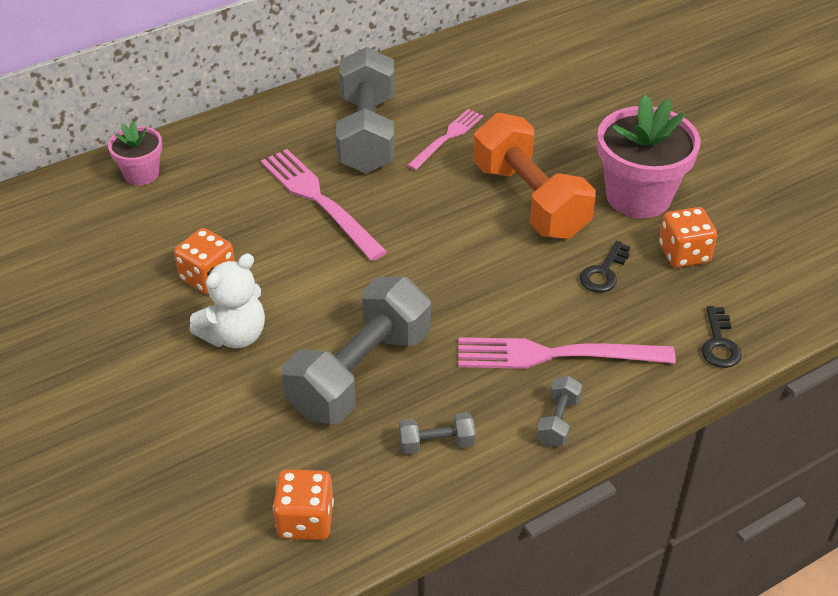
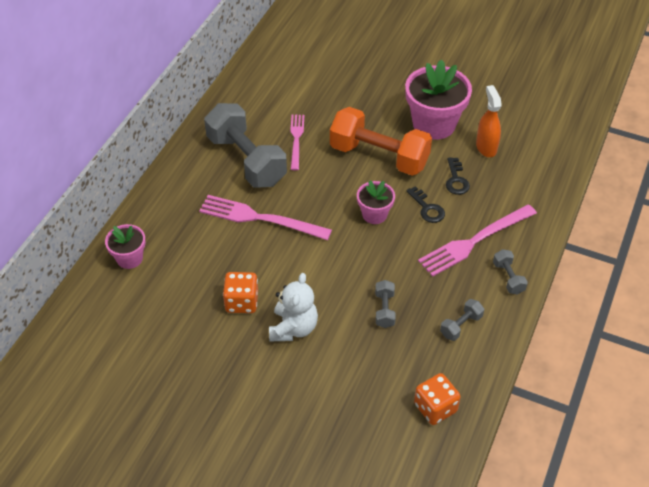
camera: 35 degrees left, 5 degrees up
grey dumbbell [282,277,431,424] -> grey dumbbell [375,280,396,328], size x0.43
orange dice [659,207,717,268] -> orange spray bottle [476,85,502,157]
black key [702,306,742,368] -> black key moved to [407,186,445,223]
none -> pink flower pot [357,181,395,224]

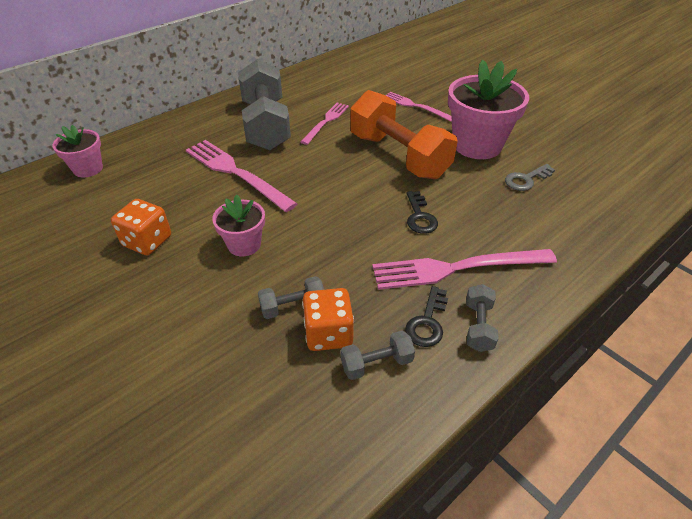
camera: 25 degrees right, 5 degrees down
white teddy bear [269,273,318,341] -> none
pink flower pot [357,181,395,224] -> pink flower pot moved to [212,194,265,256]
grey dumbbell [375,280,396,328] -> grey dumbbell turned 45 degrees clockwise [258,276,324,319]
orange dice [414,373,461,425] -> orange dice moved to [302,288,354,351]
black key [446,157,470,195] -> black key moved to [405,286,448,347]
orange spray bottle [476,85,502,157] -> grey key [505,164,555,191]
none -> pink fork [386,92,452,122]

